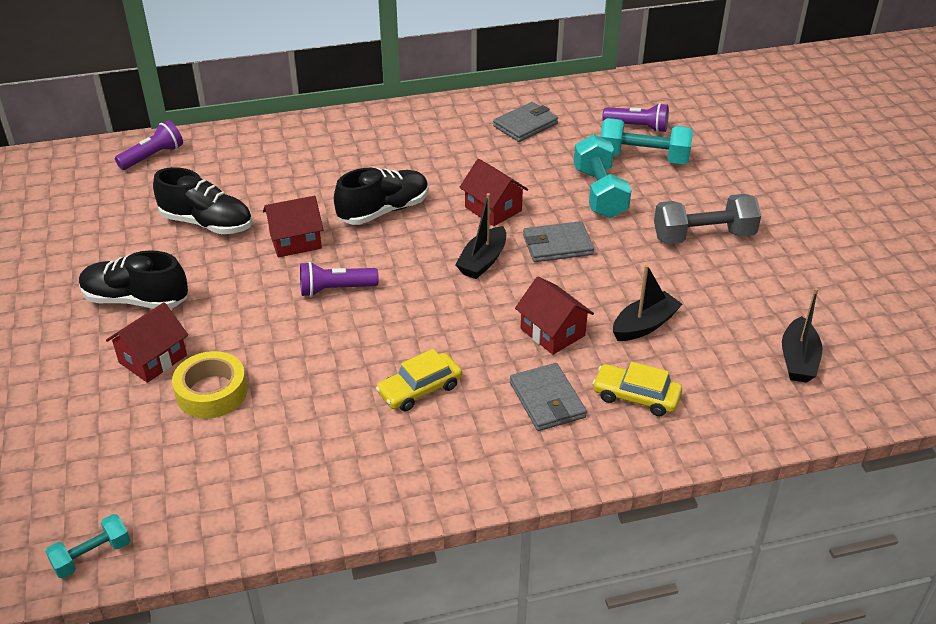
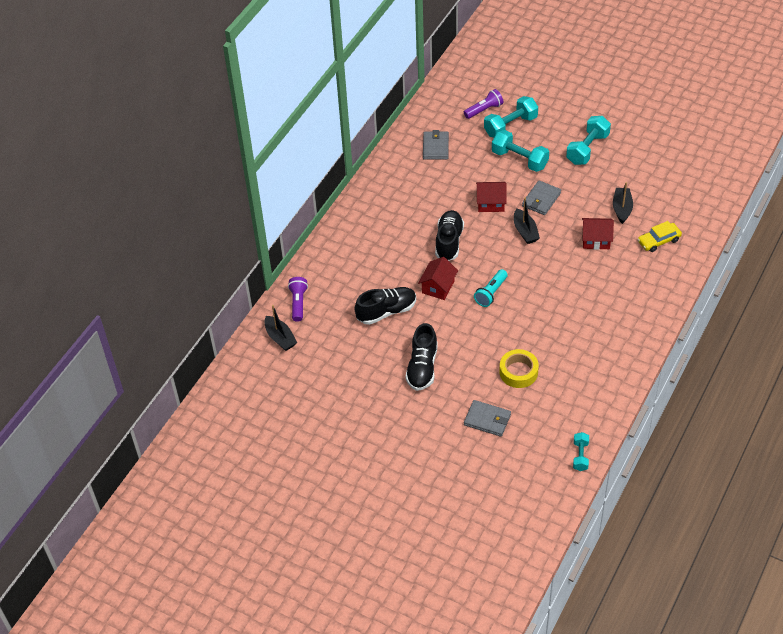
camera: 45 degrees left, 10 degrees up
black shoe [79,250,188,309] -> black shoe turned 45 degrees counterclockwise [405,323,438,391]
red house [106,302,188,383] -> none
purple flashlight [300,262,379,297] -> turquoise flashlight [474,269,508,307]
yellow car [376,349,462,411] -> none
grey wallet [510,363,587,431] -> grey wallet moved to [464,400,511,437]
grey dumbbell [654,194,761,244] -> turquoise dumbbell [566,116,611,165]
black boat [782,288,823,383] -> black boat moved to [265,305,297,351]

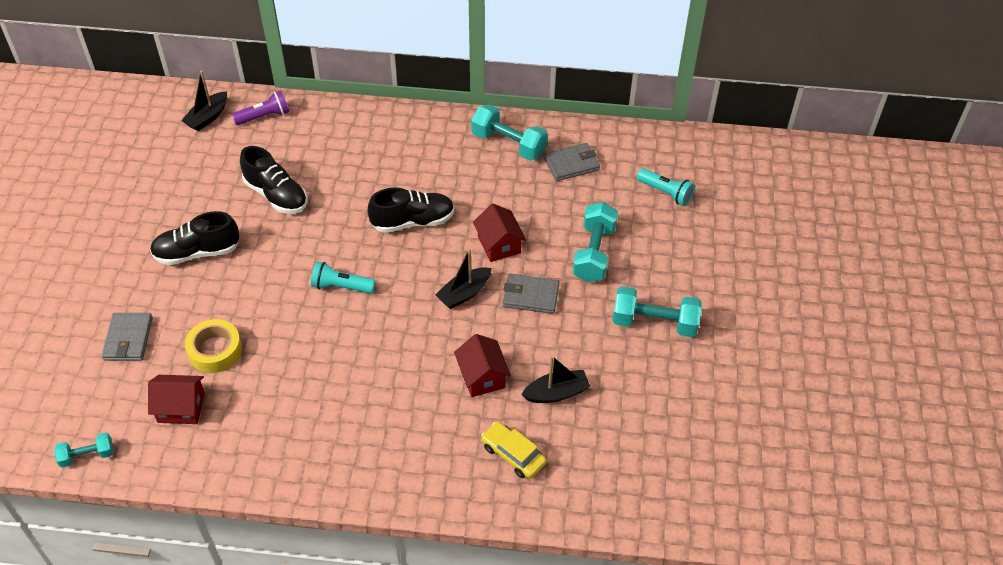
camera: 65 degrees right, 0 degrees up
red house [418,257,458,300] -> red house moved to [148,375,205,424]
purple flashlight [464,89,503,119] -> turquoise flashlight [637,168,695,206]
turquoise dumbbell [484,96,538,138] -> turquoise dumbbell moved to [471,104,548,161]

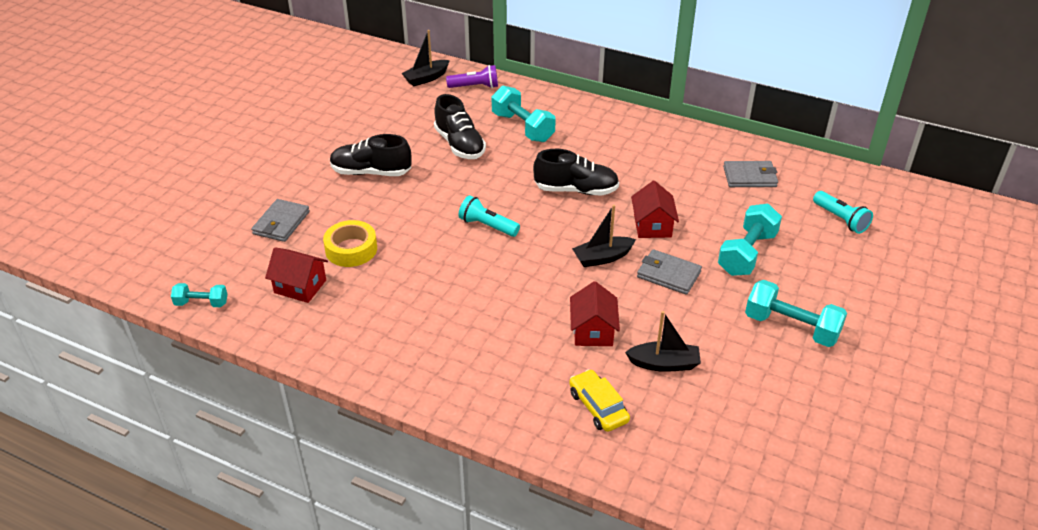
camera: 20 degrees right, 10 degrees down
turquoise dumbbell [471,104,548,161] -> turquoise dumbbell moved to [492,86,556,142]

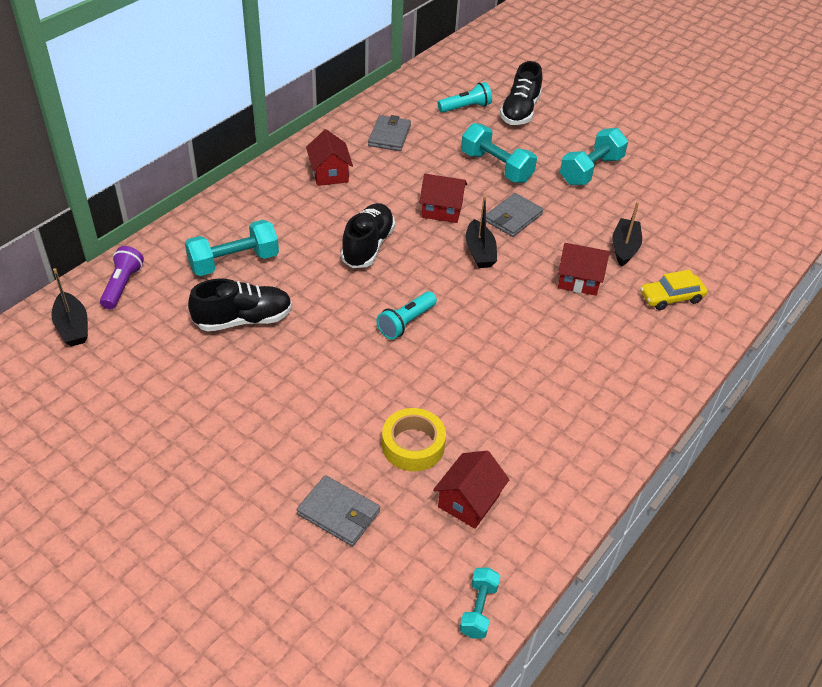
camera: 80 degrees left, 5 degrees up
black shoe [330,134,412,176] -> black shoe moved to [500,61,542,125]
none -> red house [306,129,353,186]

